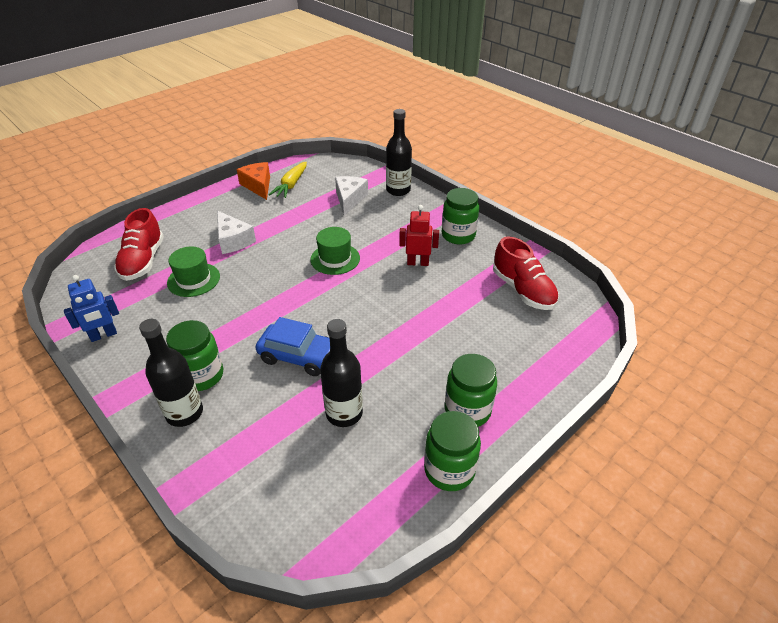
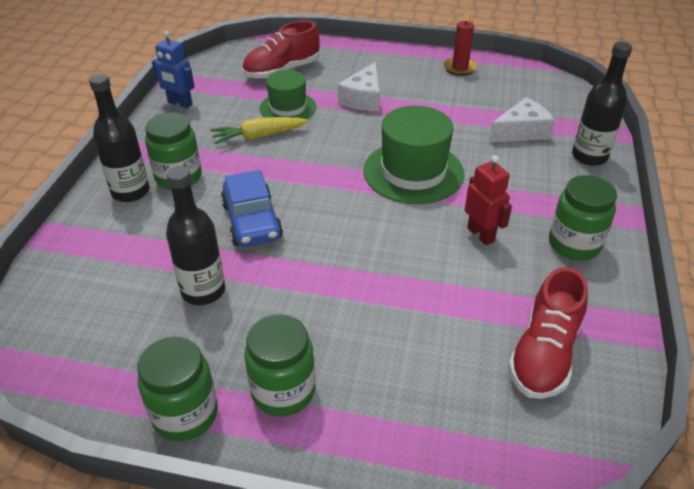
camera: 55 degrees right, 0 degrees up
orange cheese [236,162,270,200] -> red candle [443,9,477,76]
yellow carrot [269,162,307,198] -> yellow carrot moved to [210,117,309,144]
green hat [310,227,360,275] -> green hat [363,106,464,204], size x1.57

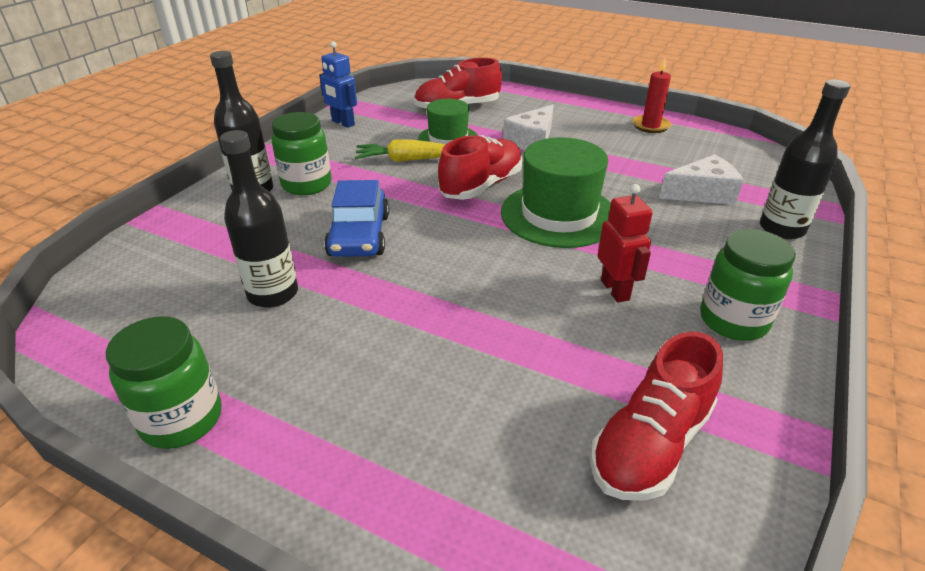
camera: 15 degrees right, 5 degrees down
green jar [244,314,315,417] -> none
none -> red shoe [438,135,523,200]

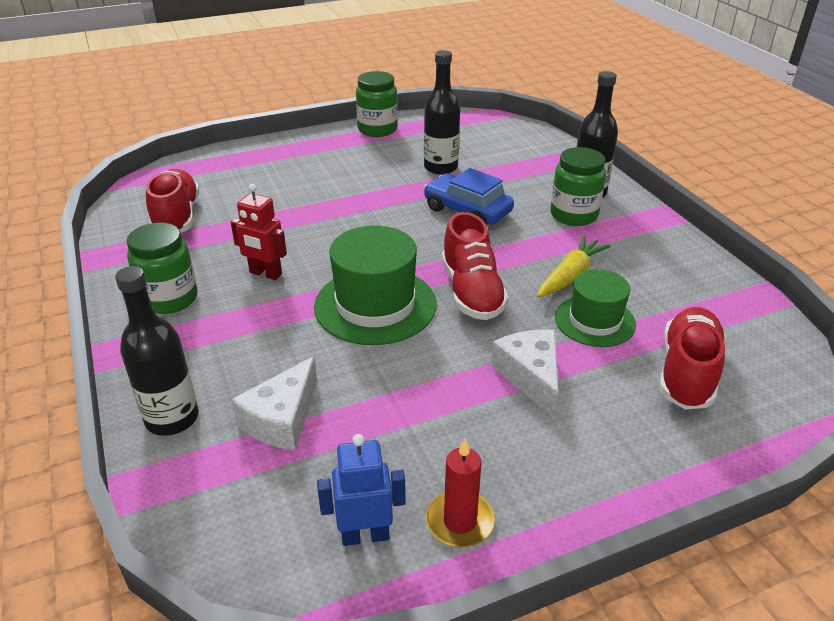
camera: 130 degrees right, 0 degrees up
blue robot [319,41,357,128] -> blue robot moved to [317,434,406,546]

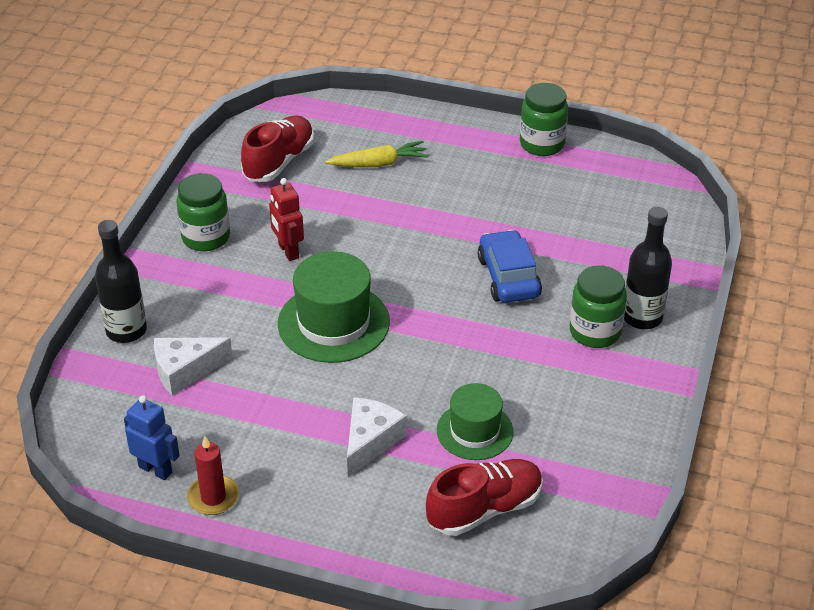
camera: 40 degrees right, 5 degrees up
black bottle [424,50,460,175] -> none
red shoe [442,212,509,320] -> none
yellow carrot [537,236,611,298] -> yellow carrot moved to [325,141,429,167]

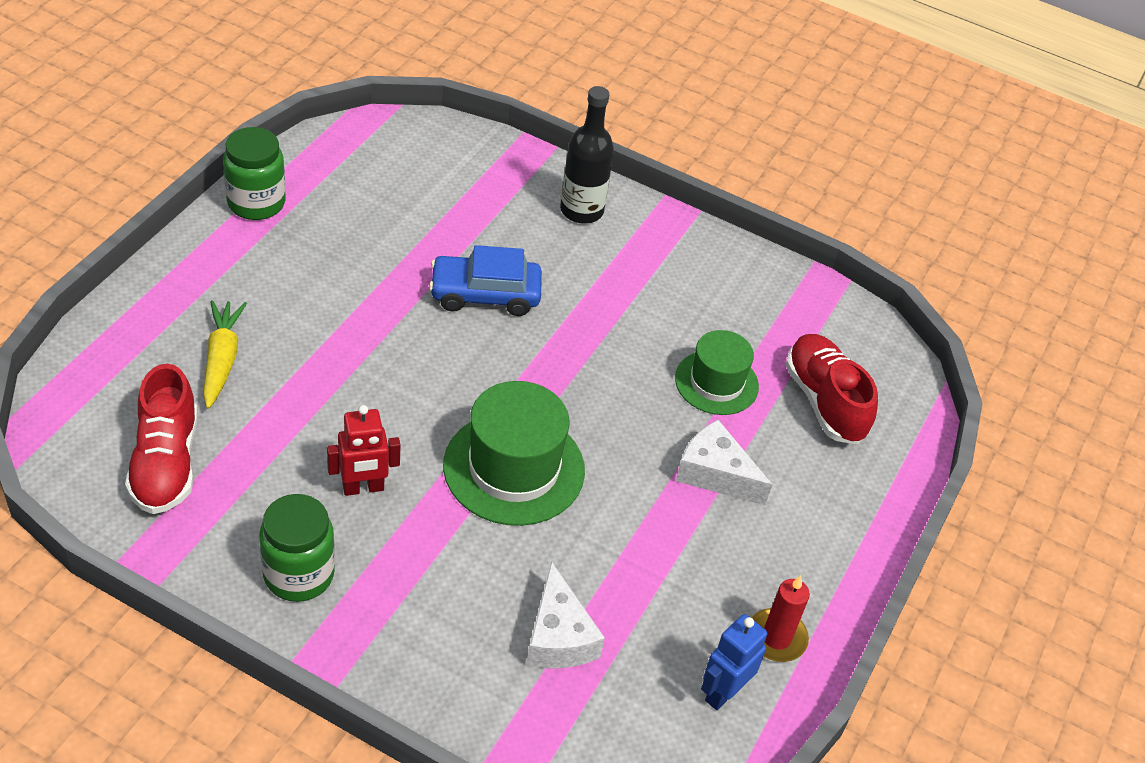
camera: 85 degrees left, 5 degrees up
black bottle [95,220,147,343] -> none
red shoe [241,115,314,182] -> red shoe turned 135 degrees counterclockwise [125,364,198,514]
green jar [570,265,627,348] -> none

